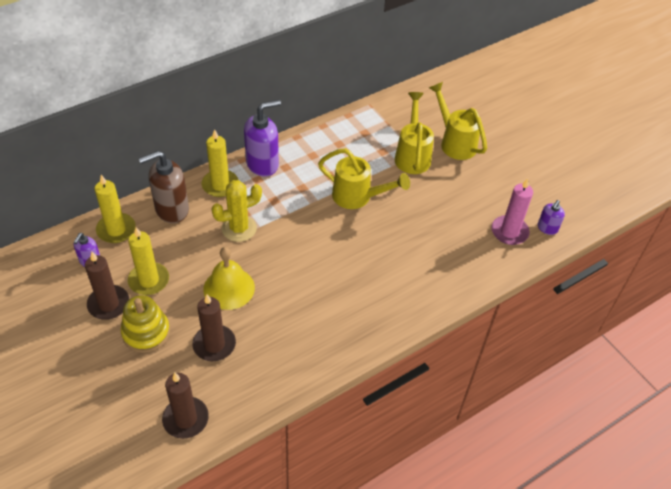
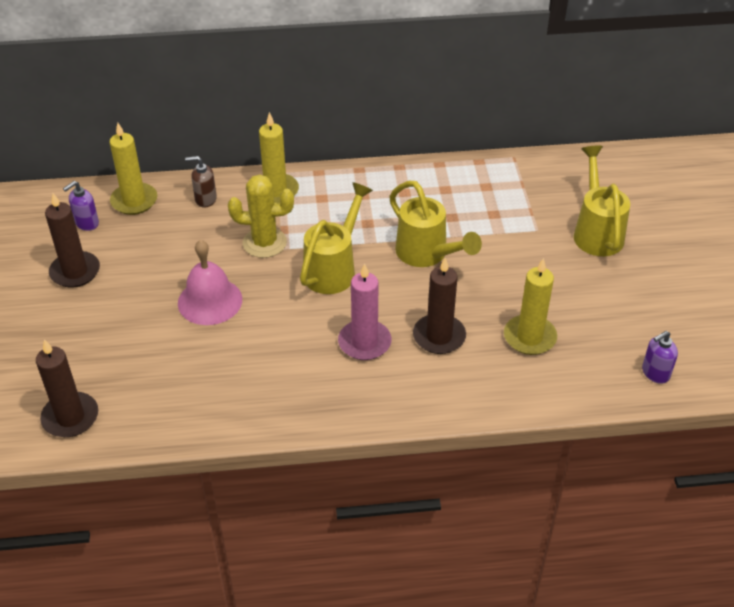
camera: 30 degrees right, 5 degrees down
yellow stacking toy [121,295,170,353] -> none
yellow candle [128,227,169,295] -> yellow candle moved to [504,258,557,355]
brown soap dispenser [139,151,189,223] -> brown soap dispenser [185,156,217,208], size x0.53
brown candle [192,294,236,361] -> brown candle moved to [413,258,466,354]
yellow bell [203,247,255,310] -> pink bell [178,240,242,325]
purple soap dispenser [244,100,281,177] -> none
yellow watering can [395,92,434,174] -> yellow watering can moved to [300,182,373,294]
pink candle [491,178,533,245] -> pink candle moved to [338,263,392,360]

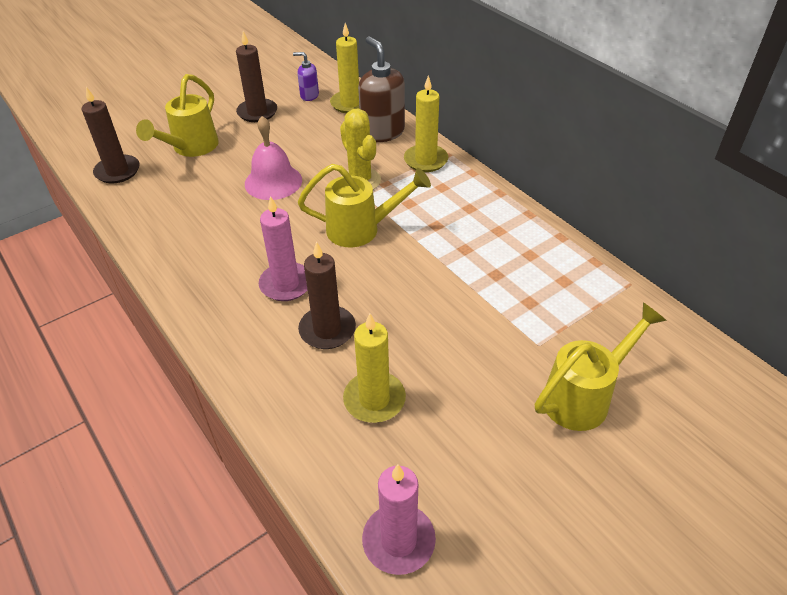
camera: 60 degrees right, 0 degrees up
brown soap dispenser [185,156,217,208] -> brown soap dispenser [358,36,405,142], size x1.88
yellow watering can [389,181,482,267] -> yellow watering can moved to [136,74,219,157]
purple soap dispenser [642,331,678,384] -> pink candle [362,464,436,575]

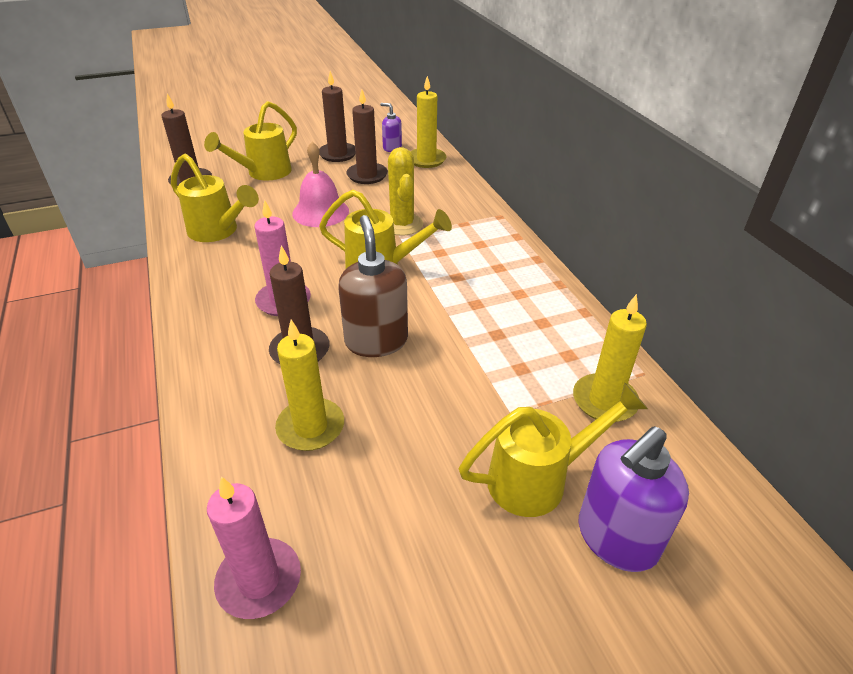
camera: 15 degrees right, 5 degrees down
brown soap dispenser [358,36,405,142] -> brown soap dispenser moved to [338,215,408,357]
yellow candle [404,75,448,172] -> yellow candle moved to [573,294,647,422]
none -> yellow watering can [171,154,259,242]
none -> brown candle [346,90,388,184]
none -> purple soap dispenser [579,426,689,572]

